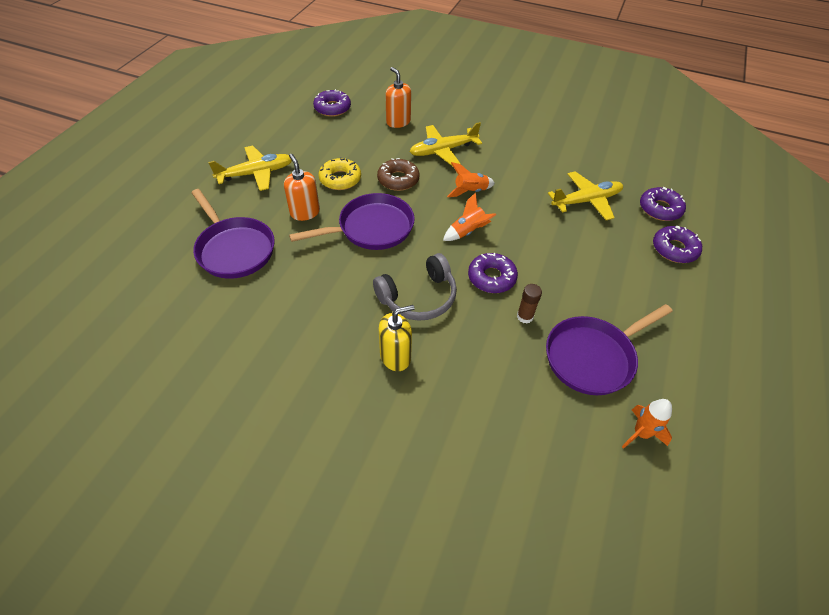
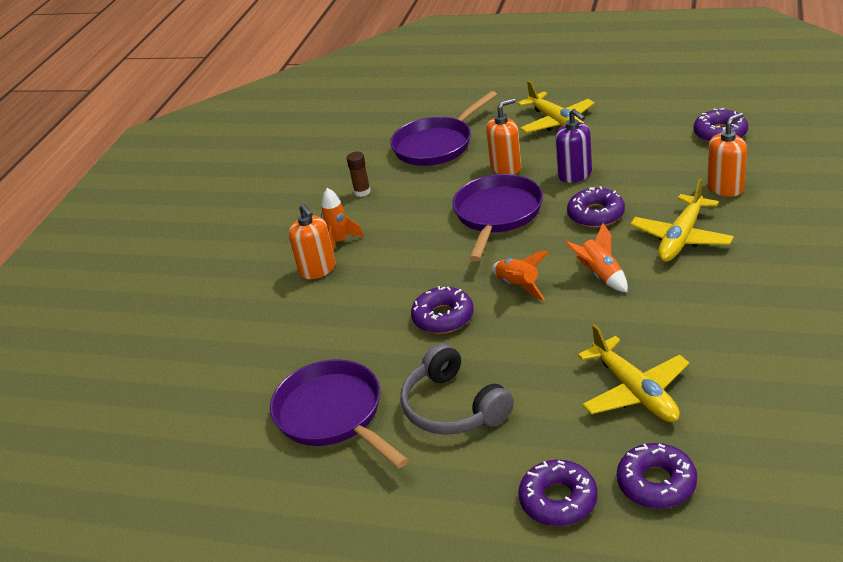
camera: 90 degrees right, 15 degrees down
purple pan [289,193,415,250] -> purple pan turned 135 degrees counterclockwise [452,174,543,261]
yellow donut [319,157,361,190] -> purple soap dispenser [555,109,592,183]
grey headphones [373,253,457,321] -> grey headphones moved to [401,343,514,435]
brown donut [377,158,420,191] -> purple donut [567,186,625,228]
yellow soap dispenser [379,305,415,371] -> orange soap dispenser [289,204,336,279]
yellow plane [410,122,482,166] -> yellow plane turned 120 degrees counterclockwise [630,178,734,262]
brown glue stick [517,284,542,324] -> brown glue stick moved to [347,152,371,197]
orange rocket [622,399,672,449] -> orange rocket moved to [321,188,364,251]

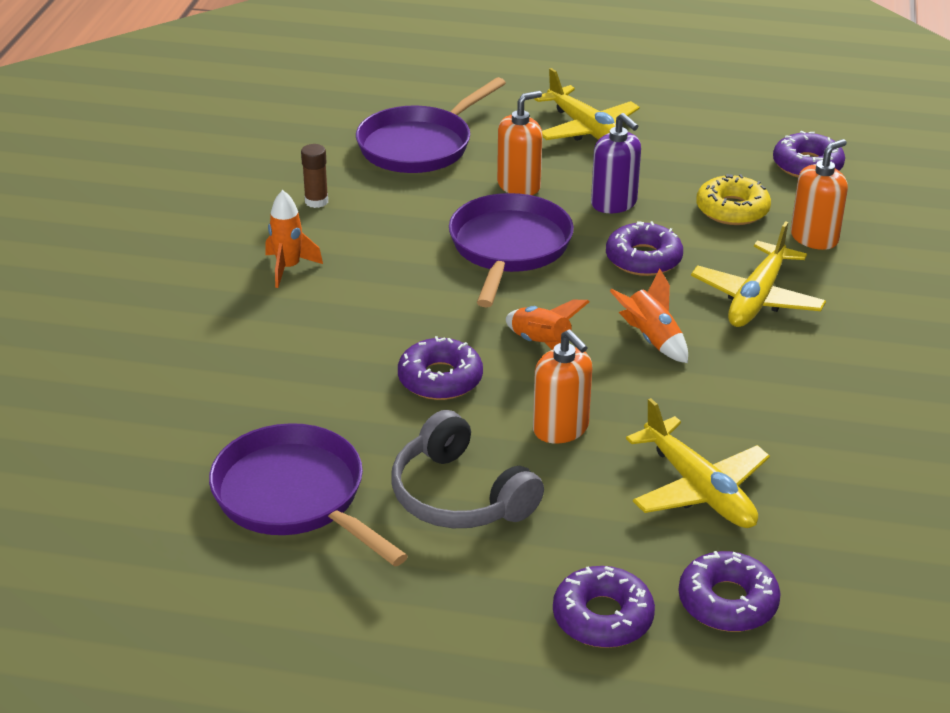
camera: 10 degrees left, 0 degrees up
orange soap dispenser [289,204,336,279] -> orange soap dispenser moved to [533,330,592,444]
none -> yellow donut [696,174,771,225]

